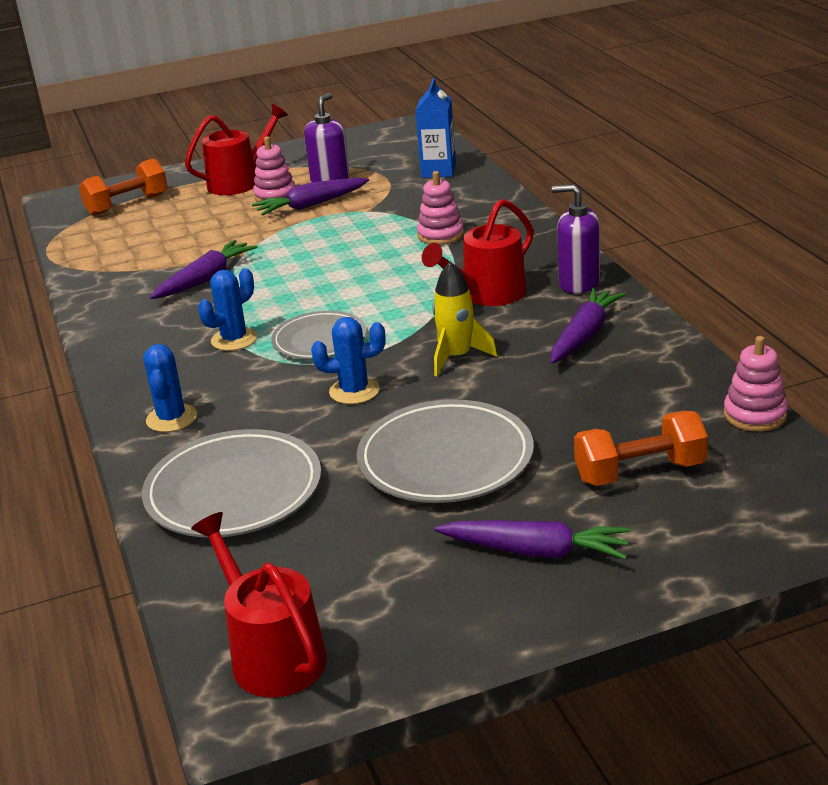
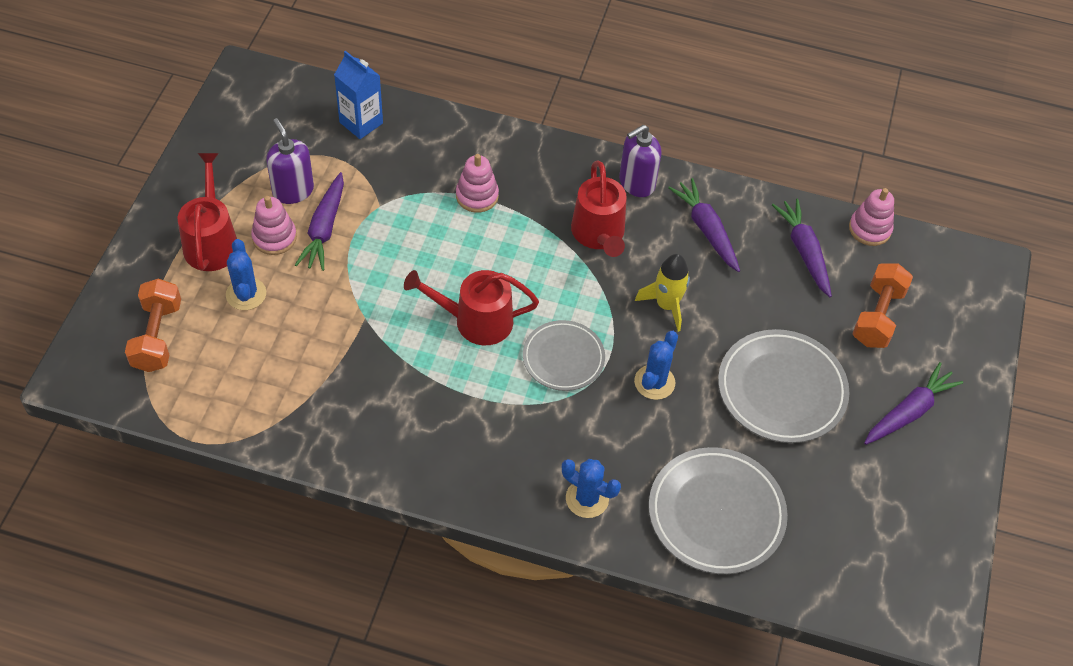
camera: 60 degrees left, 25 degrees up
purple carrot [150,240,258,299] -> purple carrot moved to [772,198,832,297]
red watering can [191,512,327,698] -> red watering can moved to [404,270,539,345]
blue cactus [198,268,257,351] -> blue cactus moved to [226,239,266,310]

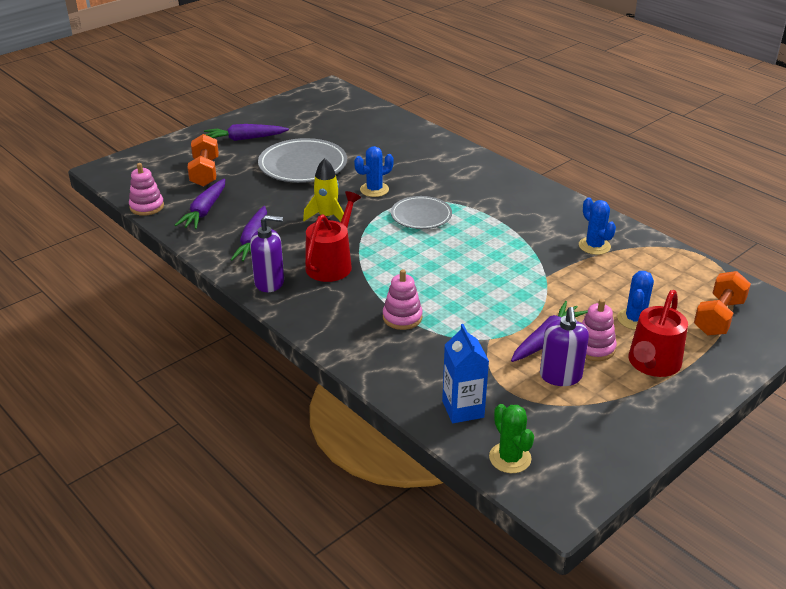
camera: 145 degrees left, 20 degrees down
red watering can [404,270,539,345] -> none
blue cactus [562,459,621,518] -> blue cactus moved to [579,197,616,255]
grey plate [649,447,788,574] -> none
orange dumbbell [852,263,913,348] -> orange dumbbell turned 60 degrees counterclockwise [187,134,219,187]
none -> green cactus [489,404,534,473]

